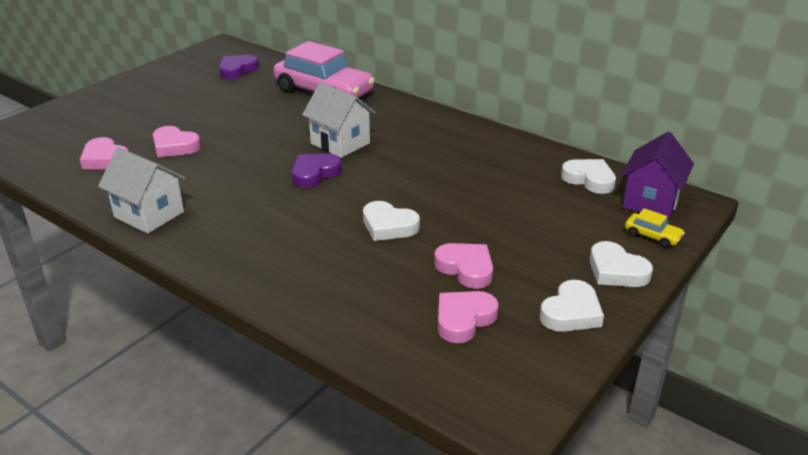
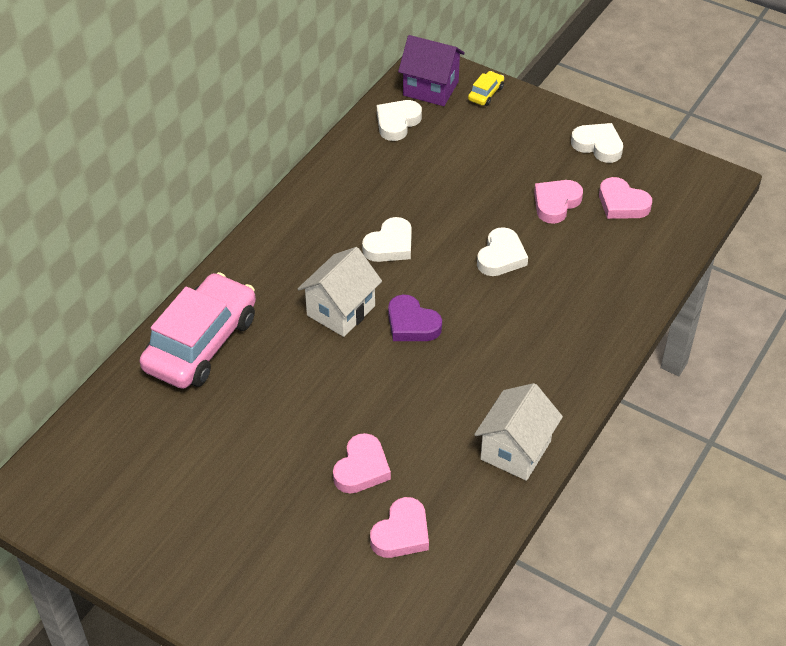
camera: 95 degrees left, 15 degrees up
purple heart [219,55,259,79] -> none
white heart [590,241,653,287] -> white heart moved to [362,217,412,262]

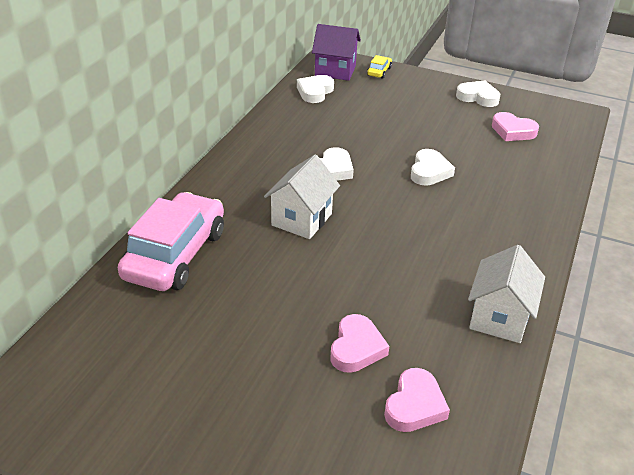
camera: 10 degrees left, 10 degrees down
purple heart [388,295,442,341] -> none
pink heart [534,180,583,224] -> none

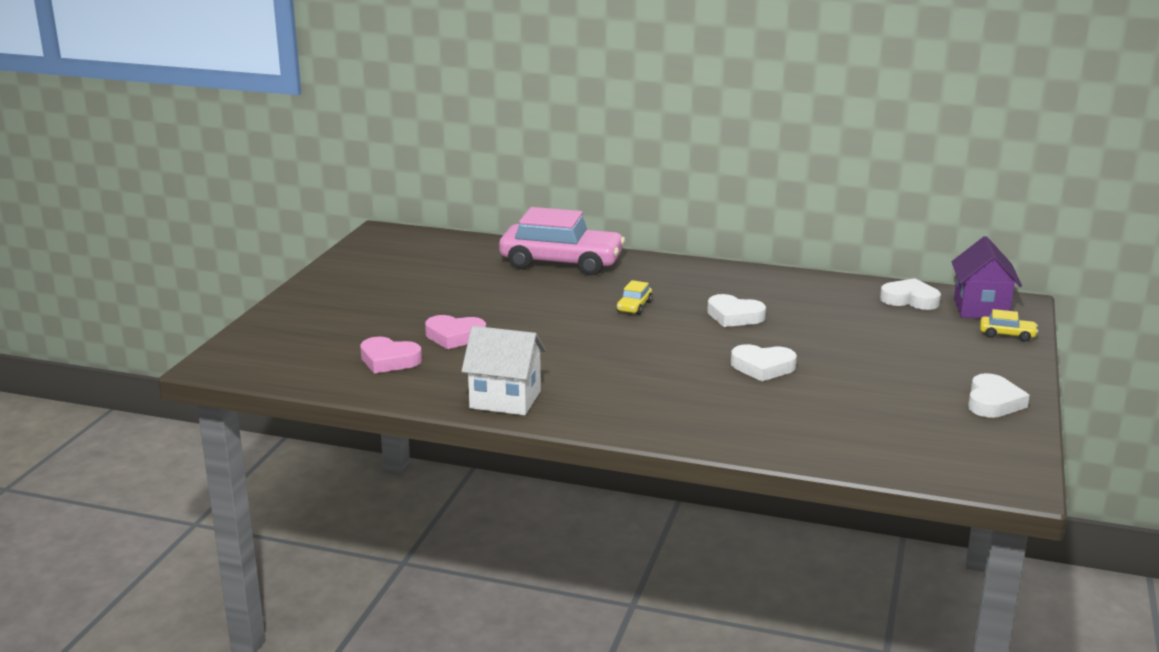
camera: 85 degrees right, 15 degrees down
white house [264,155,340,239] -> yellow car [616,280,652,315]
pink heart [492,112,539,141] -> none

